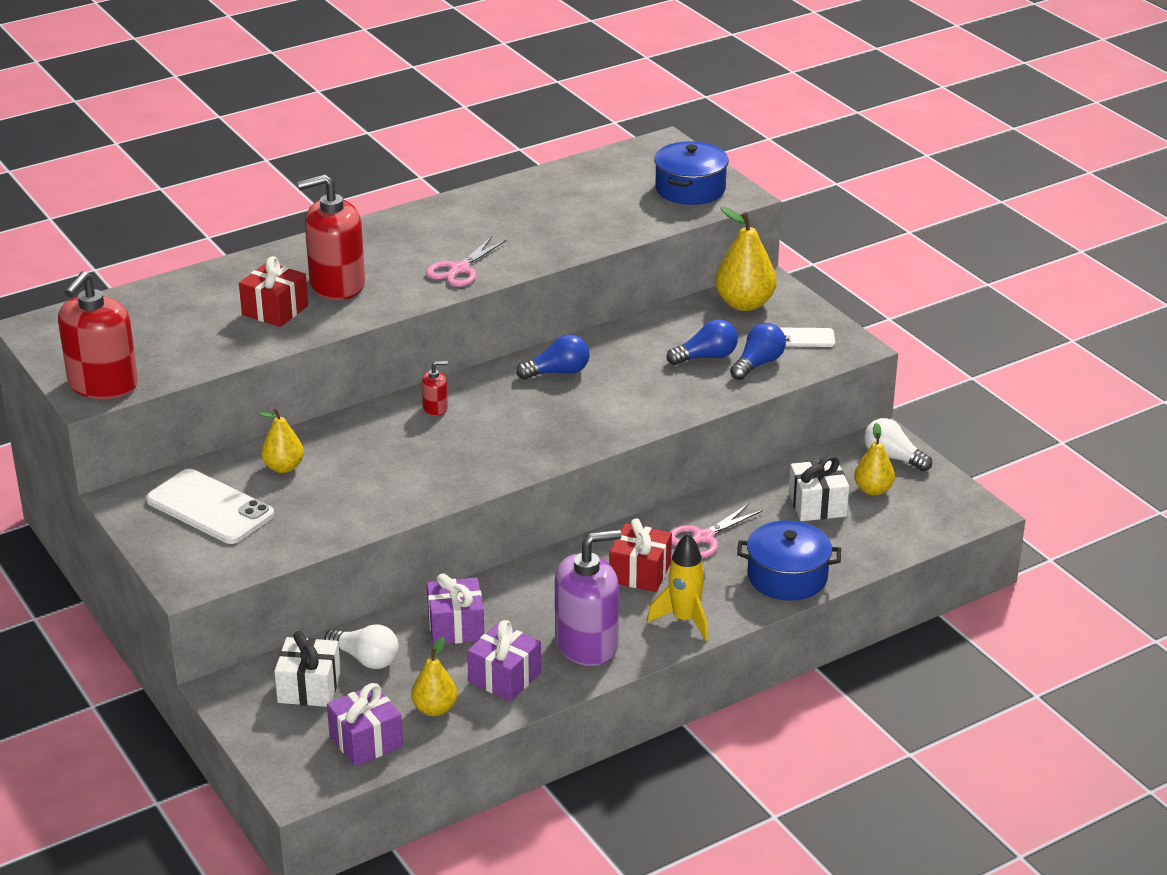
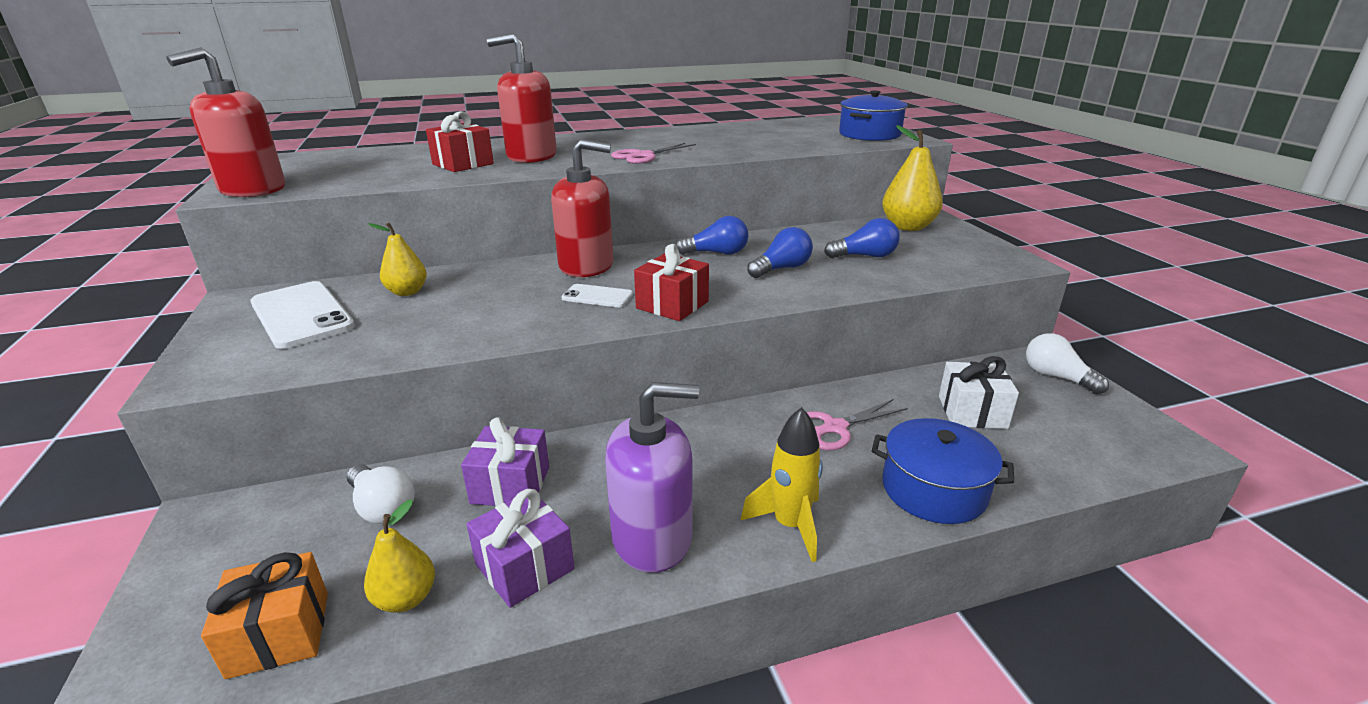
camera: 15 degrees right, 5 degrees down
white gift [274,631,341,707] -> none
purple gift [327,683,403,766] -> orange gift [201,552,328,679]
red soap dispenser [422,361,448,416] -> red soap dispenser [551,139,613,277], size x2.27
red gift [609,518,672,592] -> red gift moved to [634,244,709,321]
blue light bulb [730,323,786,380] -> blue light bulb moved to [747,227,813,278]
white phone [780,328,835,347] -> white phone moved to [561,284,633,307]
yellow pear [854,423,895,496] -> none

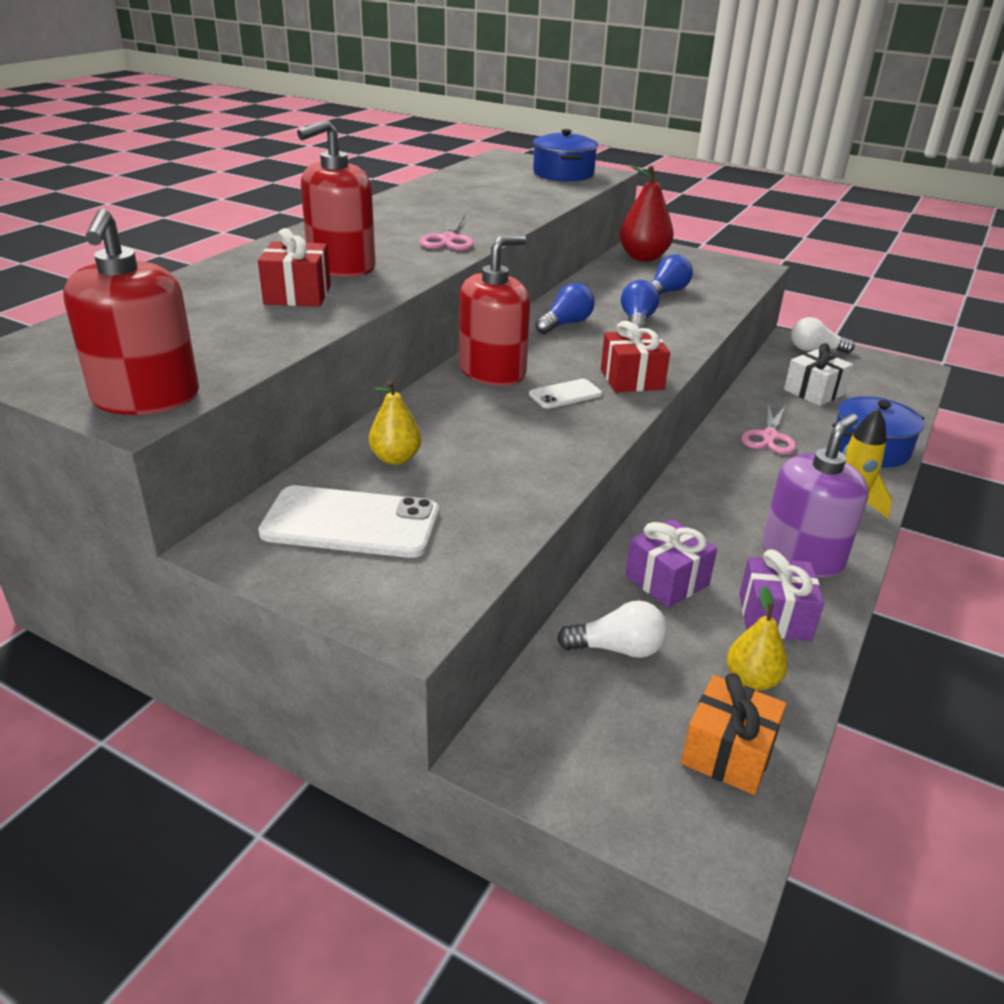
camera: 45 degrees left, 5 degrees up
yellow pear [882,125,943,231] -> red pear [619,164,674,261]

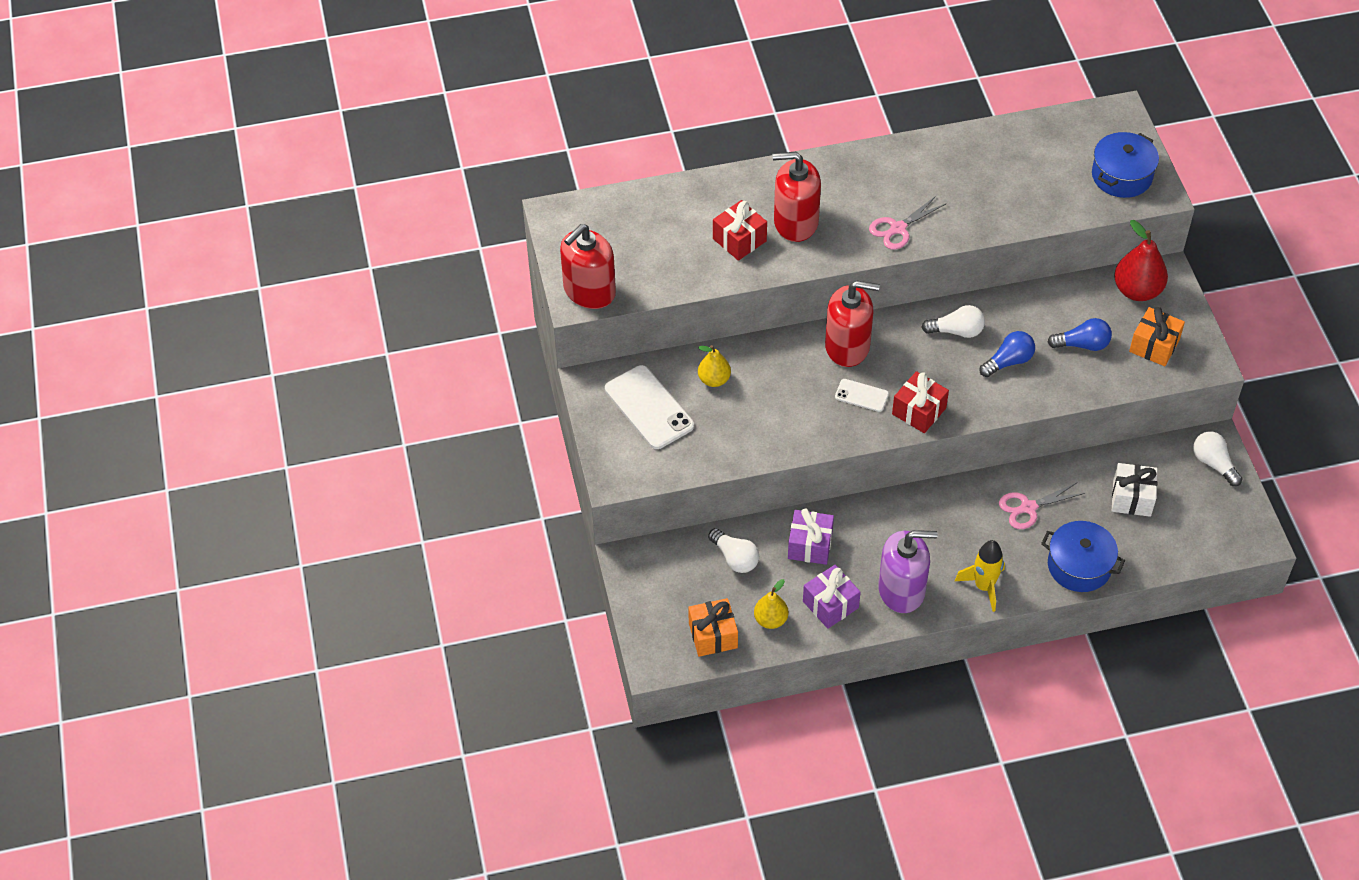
camera: 50 degrees right, 20 degrees up
blue light bulb [535,283,595,334] -> white light bulb [921,305,985,338]
none -> orange gift [1129,307,1185,366]

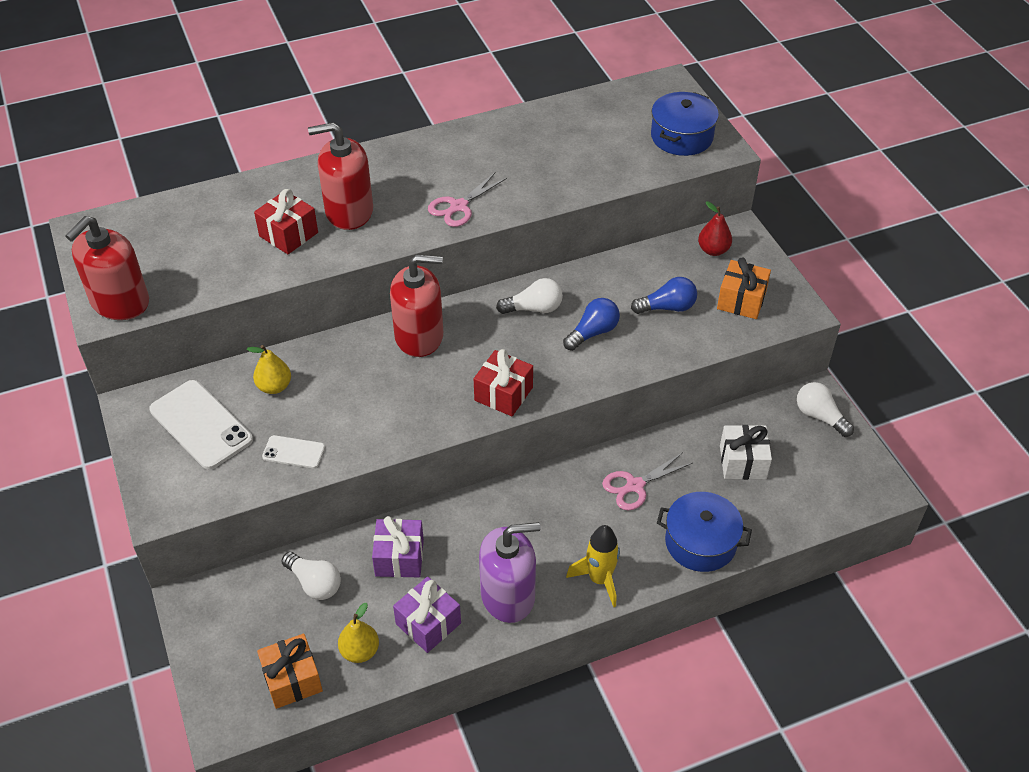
camera: 10 degrees left, 5 degrees down
white phone [835,379,889,412] -> white phone moved to [262,435,325,468]
red pear [1114,220,1168,301] -> red pear [698,201,732,256], size x0.62

